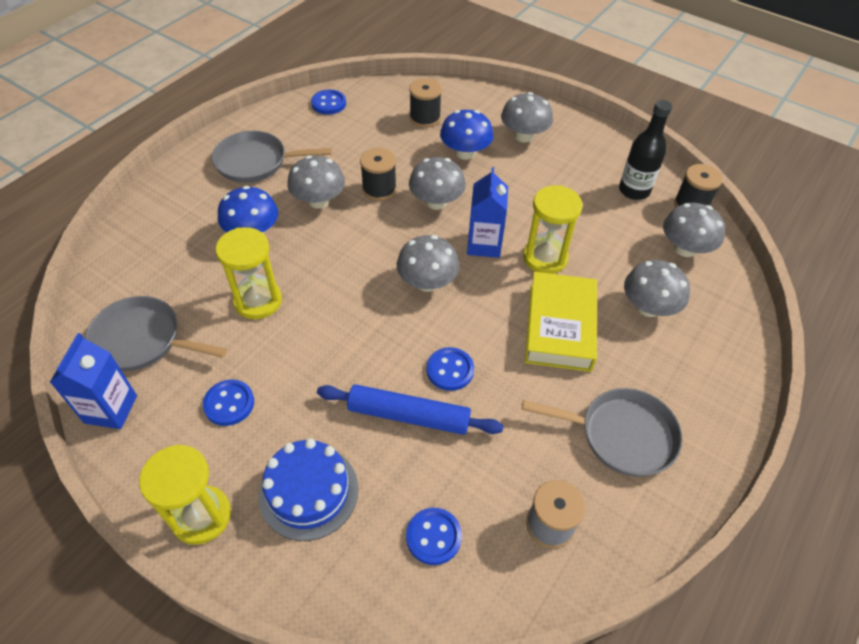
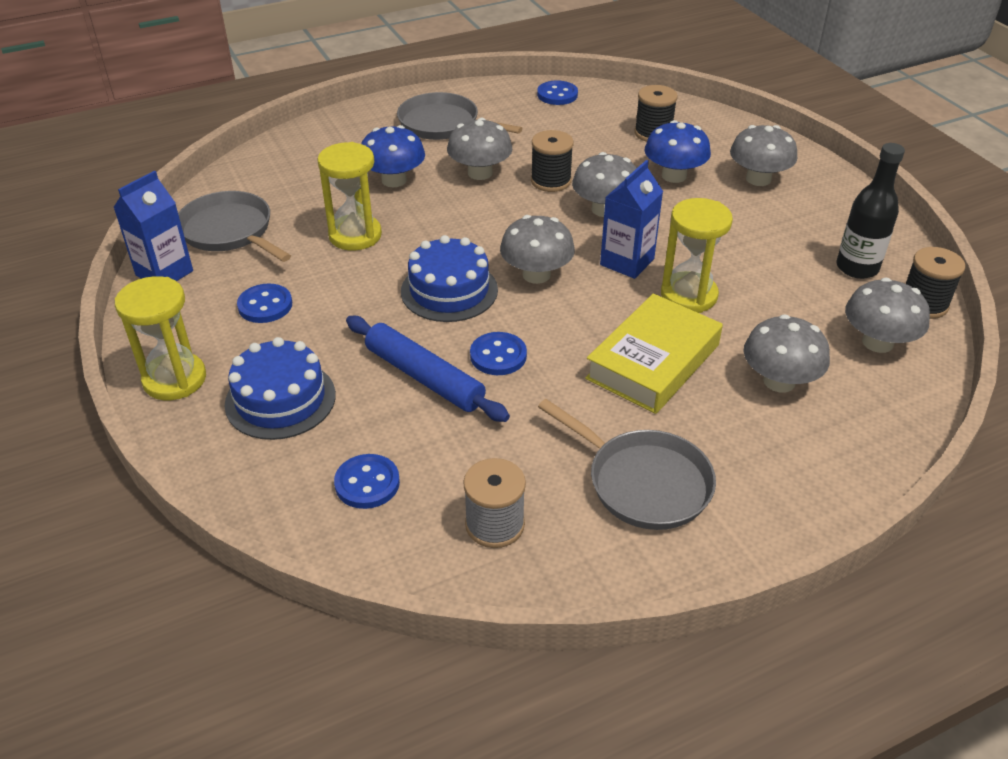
camera: 30 degrees right, 10 degrees down
none -> blue cake [401,235,498,322]

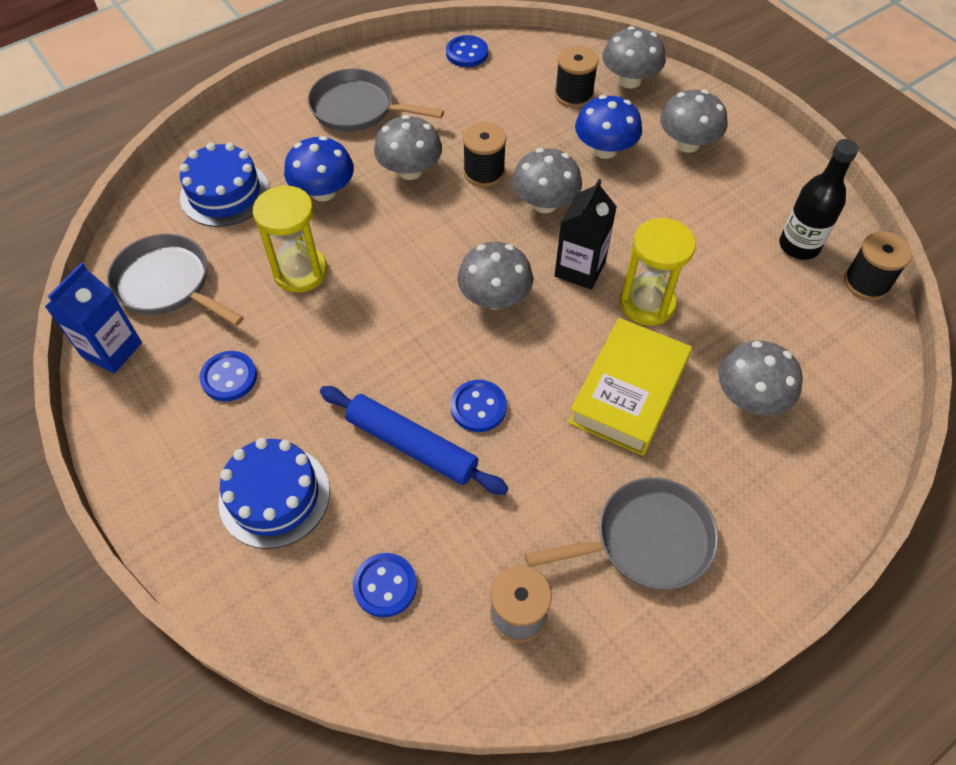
camera: 10 degrees left, 15 degrees up
yellow hourglass [115,276,206,400] -> none
blue cake [401,235,498,322] -> blue cake moved to [180,143,269,227]
grey pan [538,399,716,530] -> grey pan turned 45 degrees counterclockwise [525,478,718,589]
blue carton [600,160,663,279] -> black carton [555,179,617,290]
grey mushroom [845,278,930,353] -> grey mushroom moved to [602,26,665,89]

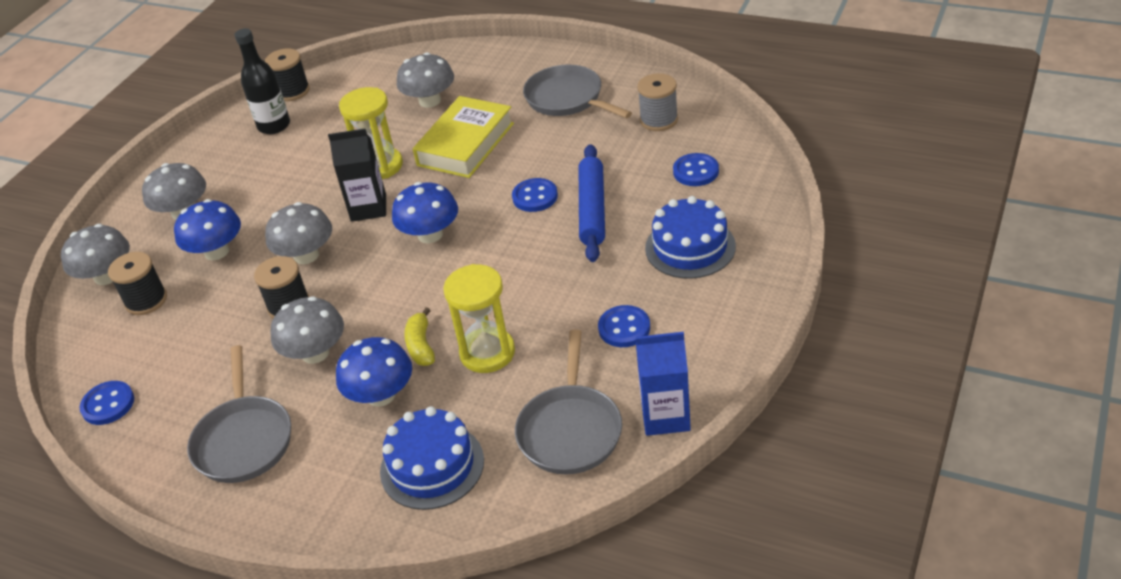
camera: 115 degrees left, 15 degrees down
grey mushroom [457,242,533,309] -> blue mushroom [392,182,458,244]
yellow book [568,318,692,456] -> yellow book turned 60 degrees counterclockwise [413,96,514,178]
none -> yellow banana [404,307,435,366]

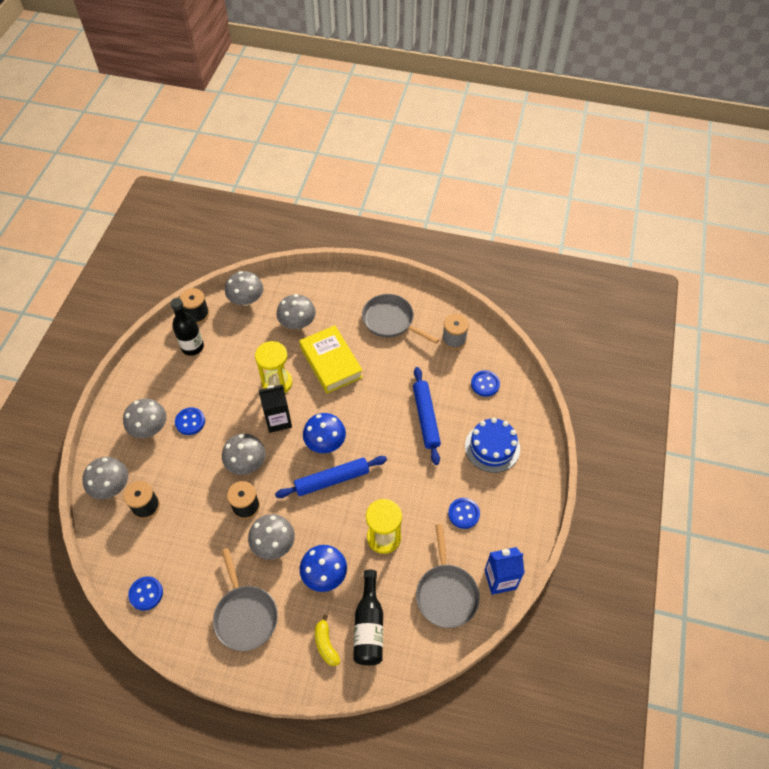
camera: 15 degrees left, 15 degrees up
blue mushroom [174,199,241,261] -> none
blue cake [380,406,484,510] -> black bottle [353,570,383,665]
yellow banana [404,307,435,366] -> yellow banana moved to [315,615,340,666]
yellow book [413,96,514,178] -> yellow book turned 45 degrees counterclockwise [299,325,363,394]
blue button [512,178,558,212] -> blue button moved to [175,407,205,435]
none -> grey mushroom [225,271,263,306]
none -> blue rolling pin [275,456,387,498]

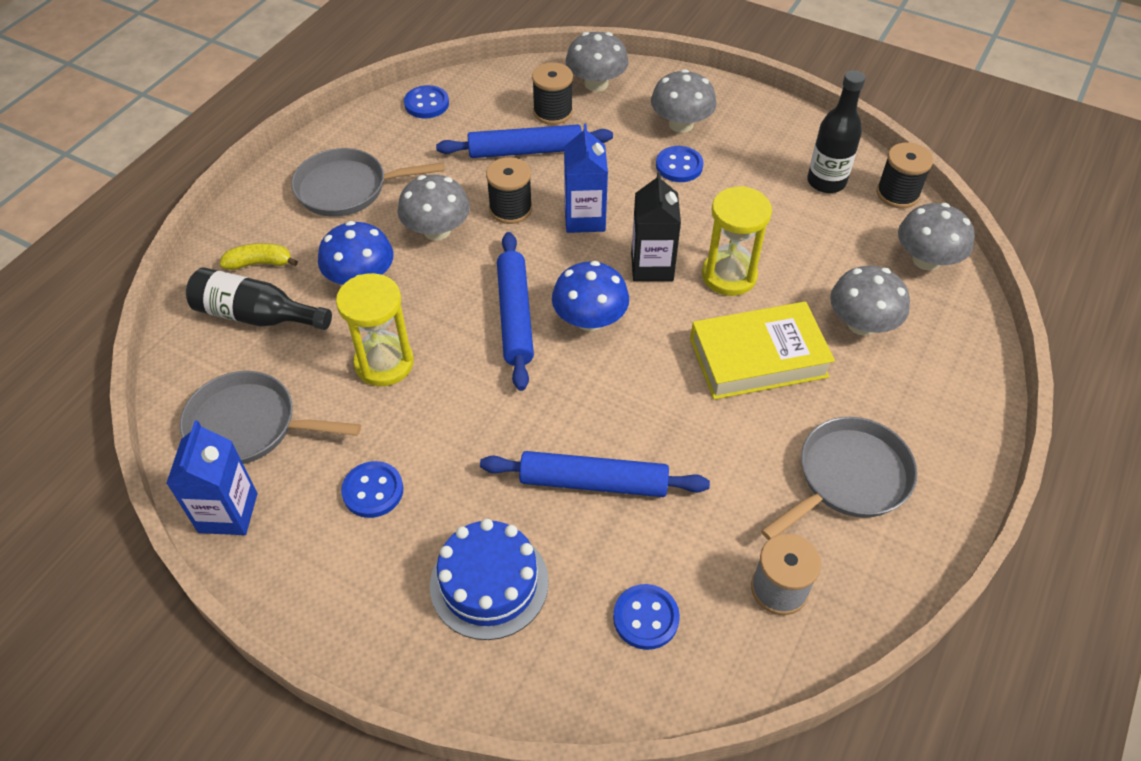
camera: 105 degrees right, 5 degrees down
grey mushroom [222,433,266,475] -> blue carton [564,124,608,233]
none -> blue rolling pin [436,125,613,158]

